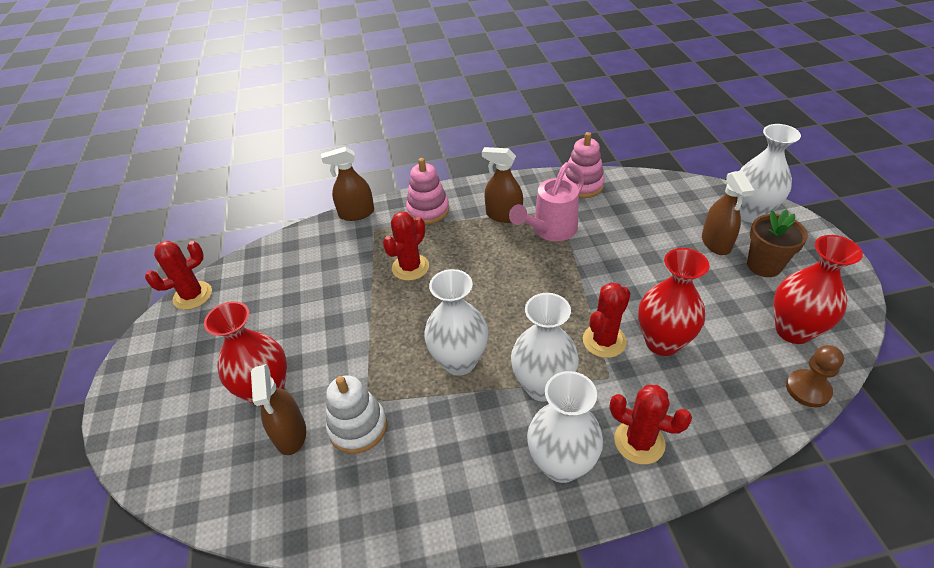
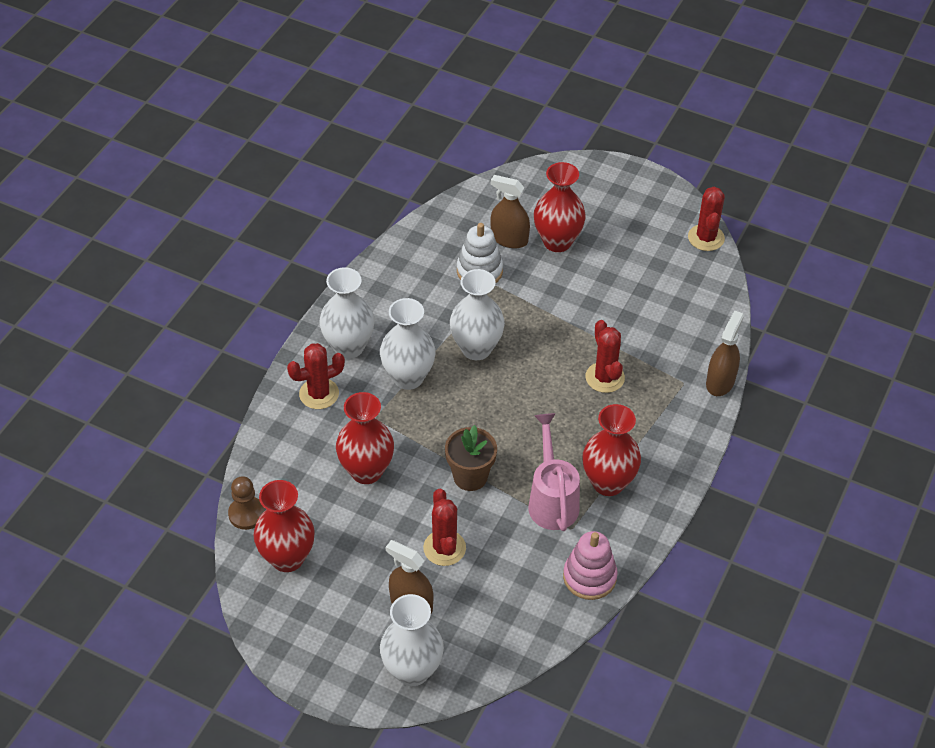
camera: 125 degrees right, 5 degrees up
pink stacking toy [406,158,449,224] -> none
brown spray bottle [482,147,523,223] -> red vase [582,404,641,496]
red cactus [583,282,631,358] -> red cactus moved to [423,489,466,566]
brown flower pot [747,209,808,277] -> brown flower pot moved to [445,425,497,491]

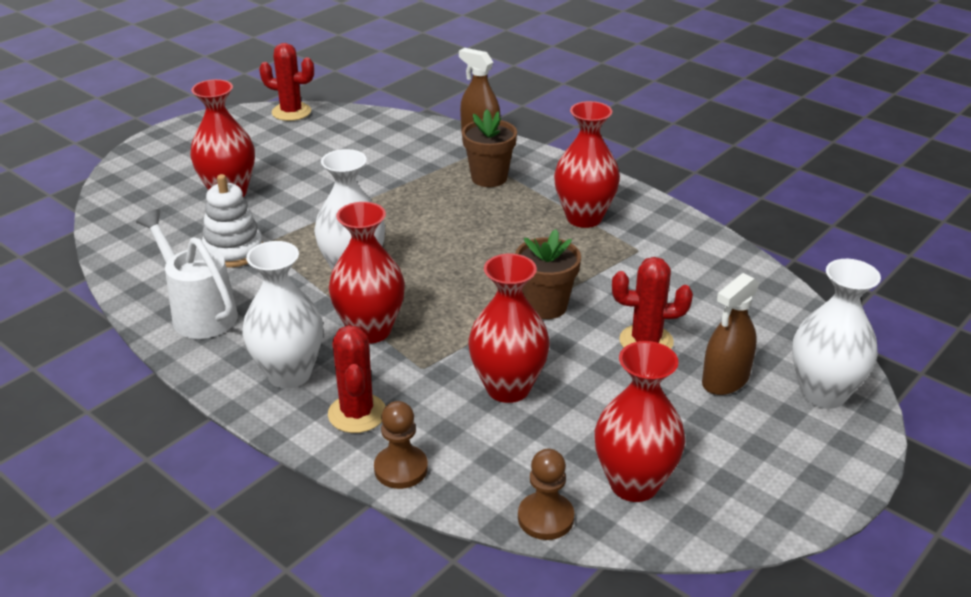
camera: 75 degrees left, 15 degrees down
white vase [380,298,435,390] -> red vase [329,202,405,344]
brown spray bottle [490,175,530,248] -> none
pink watering can [528,413,580,531] -> none
pink stacking toy [563,531,618,600] -> none
red cactus [585,320,625,393] -> none
none -> white watering can [136,209,238,339]
none -> brown pawn [374,401,428,489]
none -> brown flower pot [462,109,517,187]

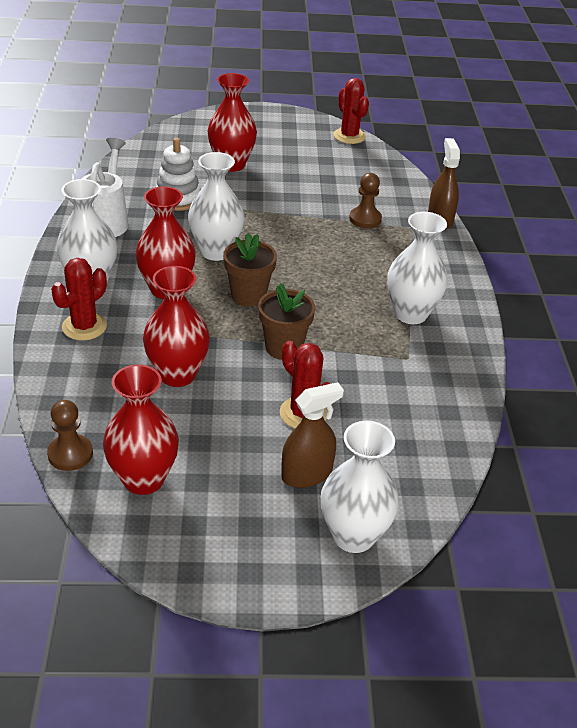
camera: 45 degrees right, 5 degrees up
brown pawn [374,401,428,489] -> brown pawn moved to [349,173,382,228]
brown flower pot [462,109,517,187] -> brown flower pot moved to [223,233,277,307]
red vase [554,101,620,228] -> white vase [387,212,448,324]
brown spray bottle [702,273,759,395] -> brown spray bottle turned 150 degrees clockwise [281,382,344,488]

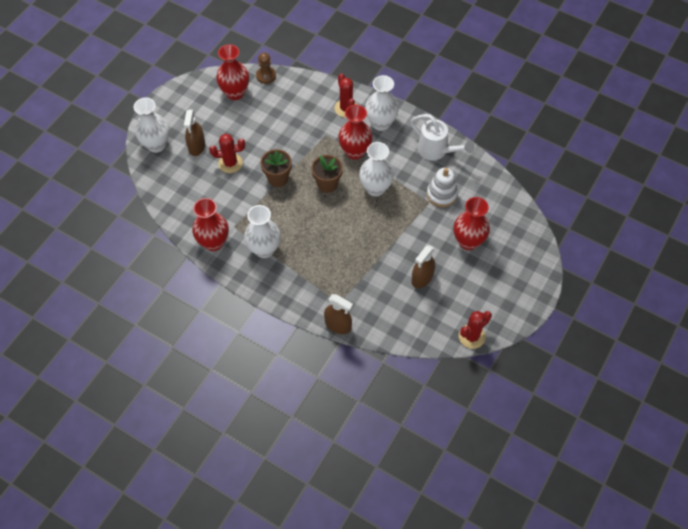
camera: 125 degrees right, 20 degrees up
red vase [143,266,210,387] -> red vase moved to [192,198,229,251]
red cactus [333,78,369,144] -> red cactus turned 45 degrees counterclockwise [459,311,492,349]
brown pawn [349,173,382,228] -> none
none -> brown spray bottle [411,245,435,288]

